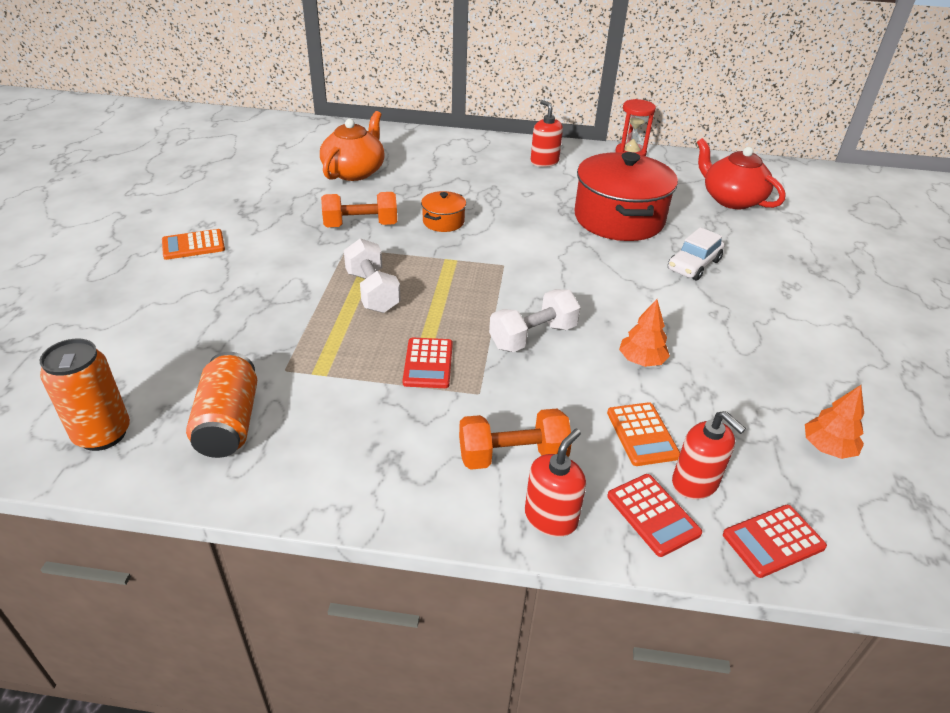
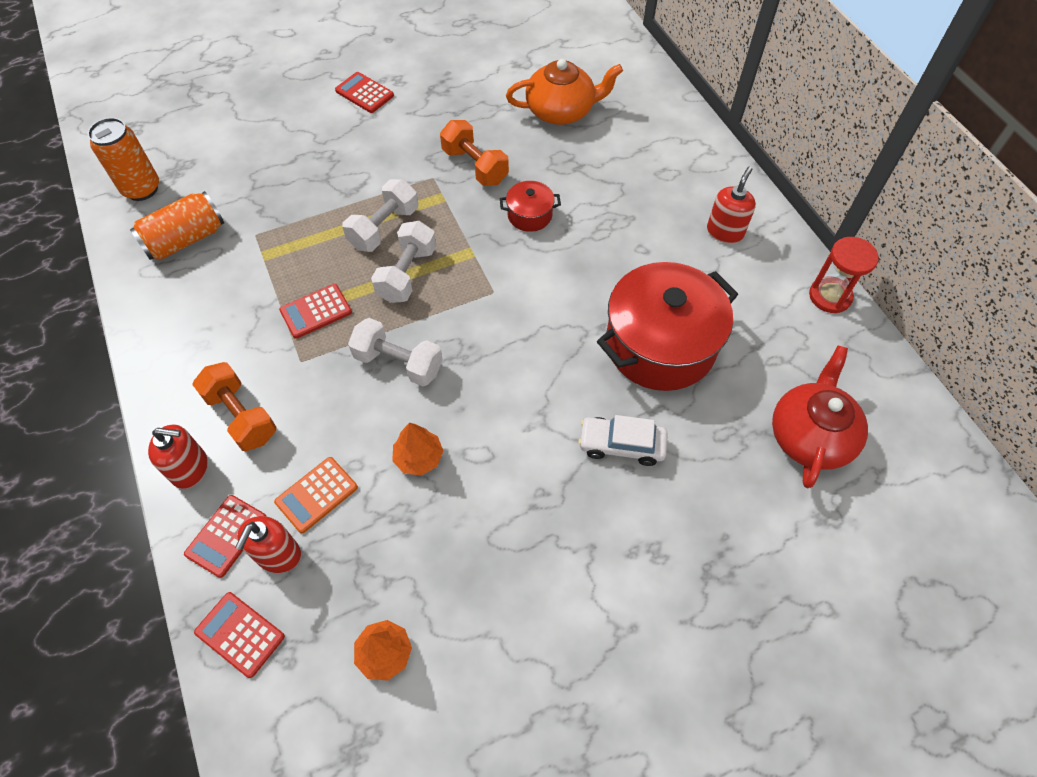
camera: 60 degrees right, 20 degrees up
orange calculator [162,229,225,260] -> red calculator [335,72,394,113]
orange pot [421,191,466,232] -> red pot [500,181,561,232]
none -> white dumbbell [371,221,436,303]

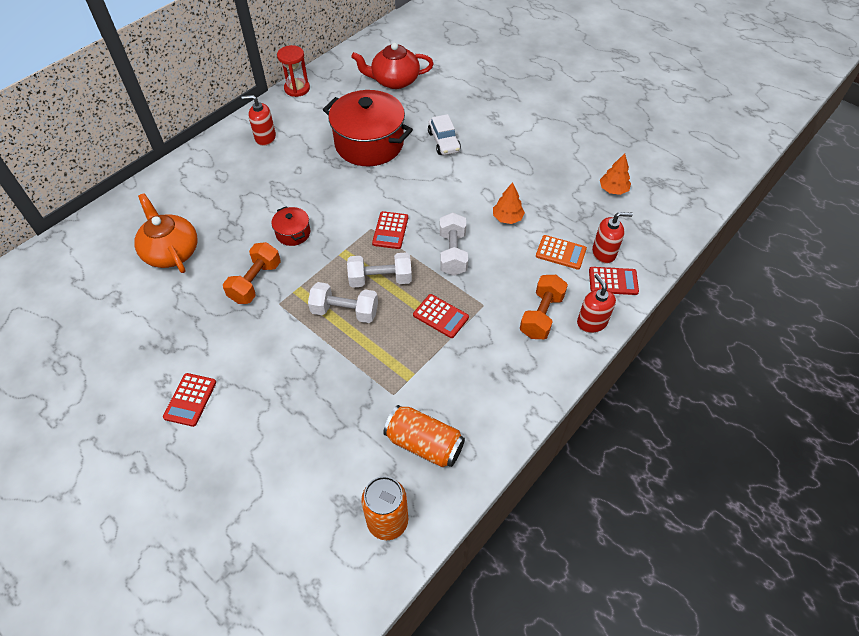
camera: 115 degrees left, 5 degrees down
red calculator [194,592,285,678] -> red calculator moved to [372,211,408,249]

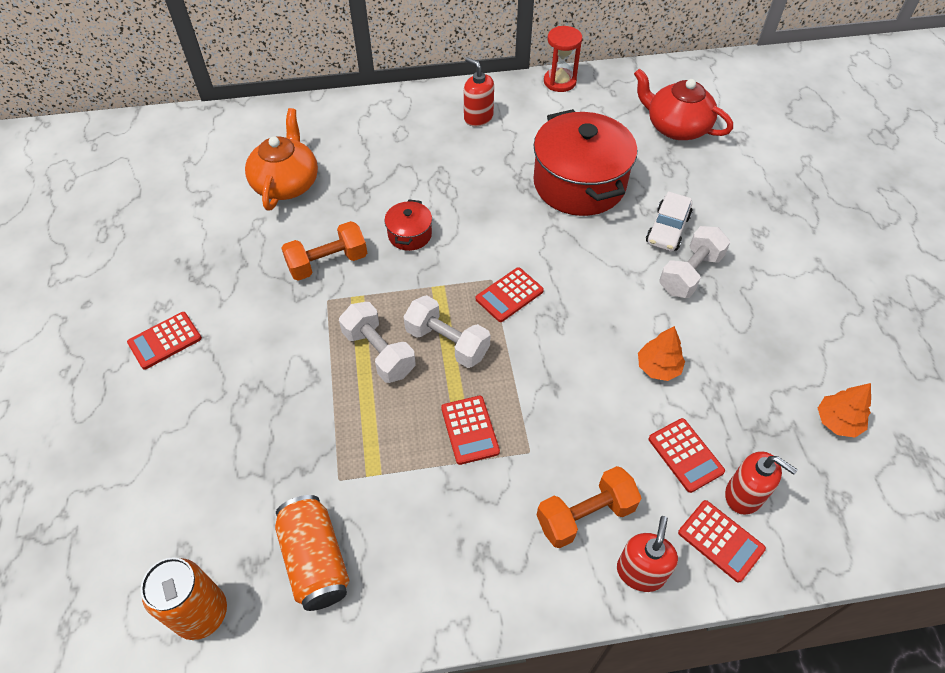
camera: 40 degrees right, 0 degrees up
white dumbbell [440,213,468,276] -> white dumbbell moved to [659,226,730,298]
orange calculator [536,235,587,270] -> red calculator [648,418,725,493]

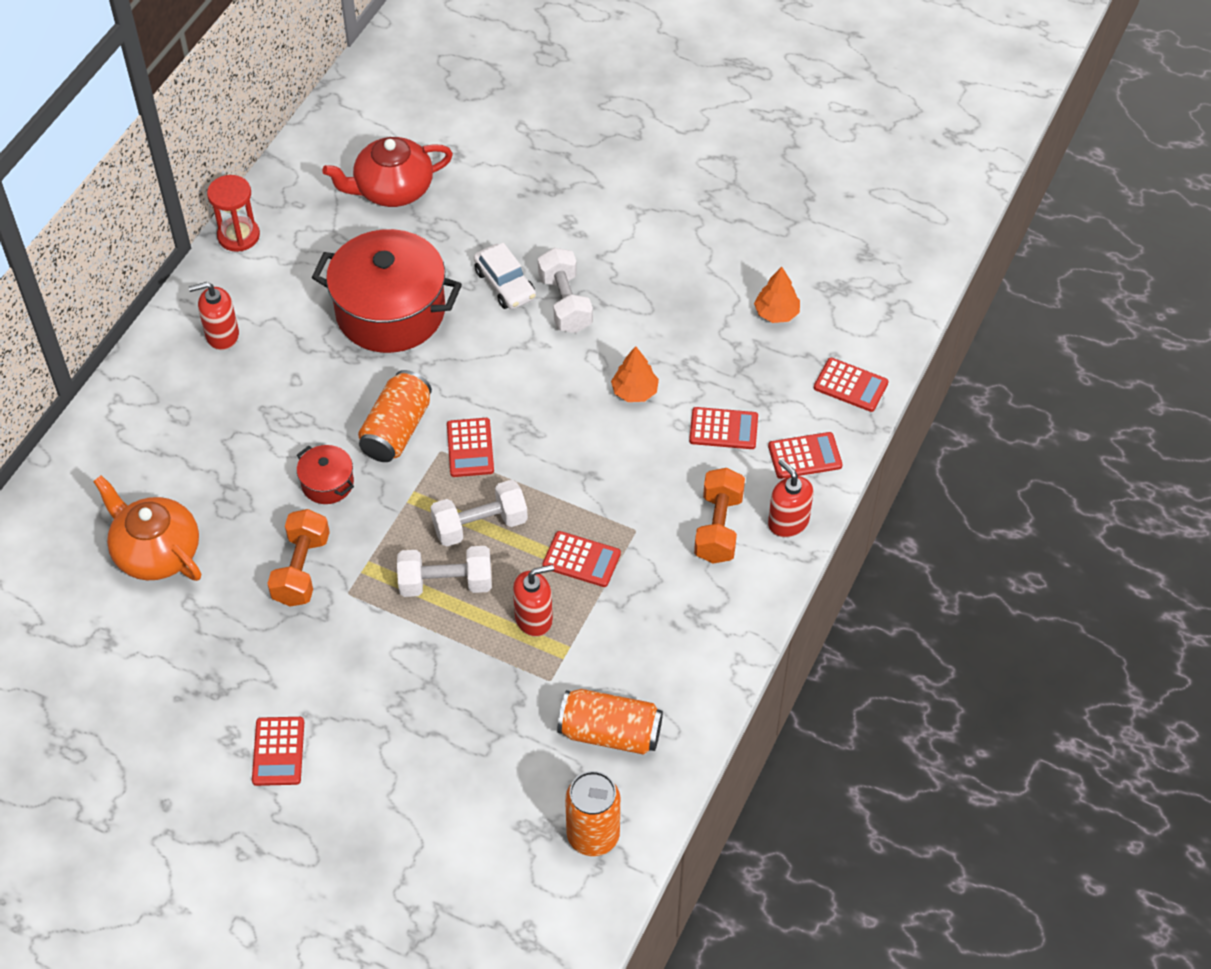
camera: 55 degrees left, 0 degrees up
red soap dispenser [725,451,798,515] -> red soap dispenser moved to [513,565,554,637]
none -> orange can [358,370,432,462]
none -> red calculator [814,358,889,412]

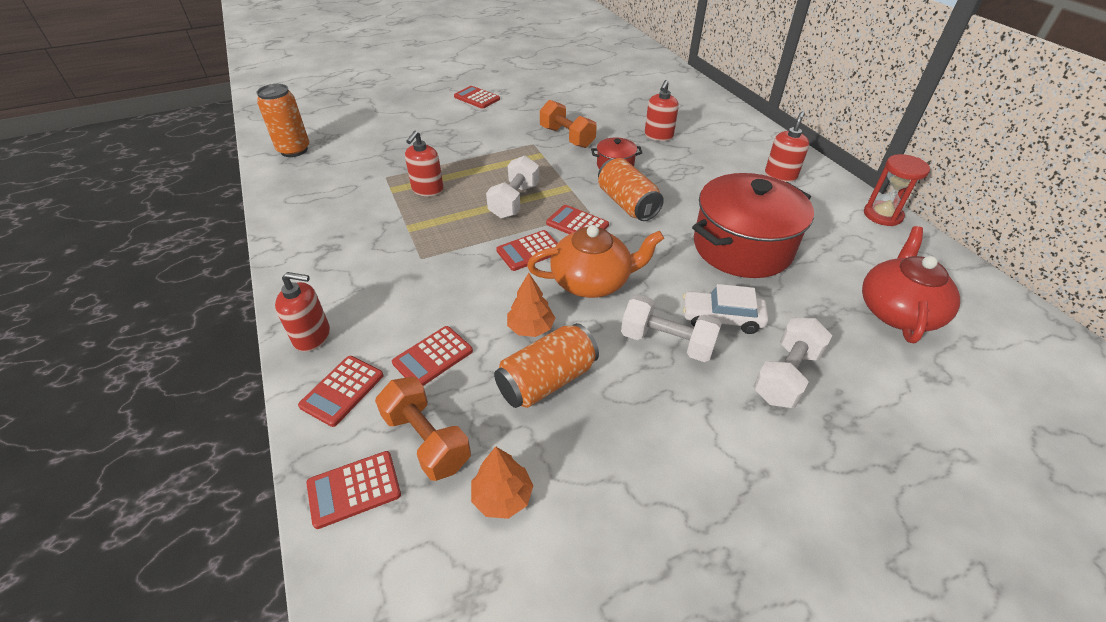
camera: 130 degrees right, 10 degrees down
orange teapot [93,475,201,581] -> orange teapot moved to [527,225,664,298]
white dumbbell [397,546,492,597] -> white dumbbell moved to [753,318,832,408]
red calculator [542,531,621,587] -> red calculator moved to [496,230,557,271]
orange can [557,689,663,755] -> orange can moved to [494,323,599,408]
orange dumbbell [694,468,745,563] -> orange dumbbell moved to [375,377,471,481]
none -> red soap dispenser [645,80,679,141]

